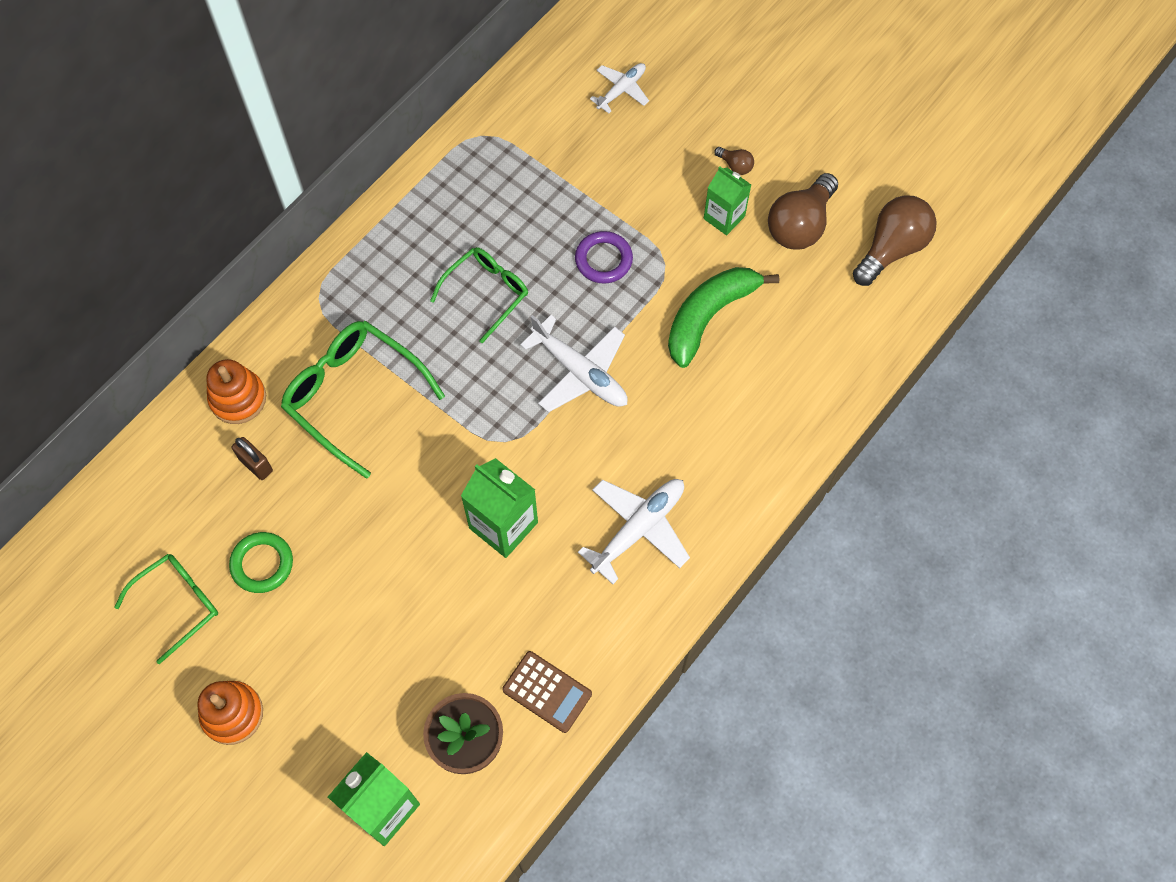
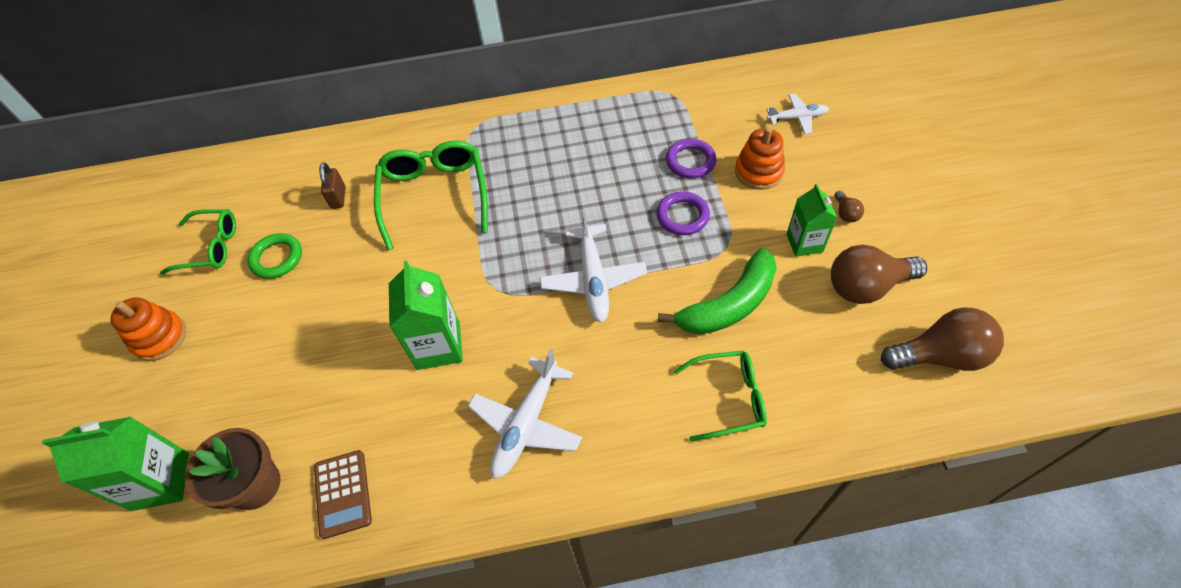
camera: 45 degrees right, 10 degrees down
orange stacking toy [206,359,266,424] -> orange stacking toy moved to [735,127,785,190]
green glasses [430,247,528,343] -> green glasses moved to [674,351,767,441]
white plane [578,479,690,584] -> white plane turned 120 degrees clockwise [468,349,582,479]
green banana [668,267,779,368] -> green banana turned 150 degrees clockwise [658,248,777,334]
none -> purple ring [666,139,716,178]

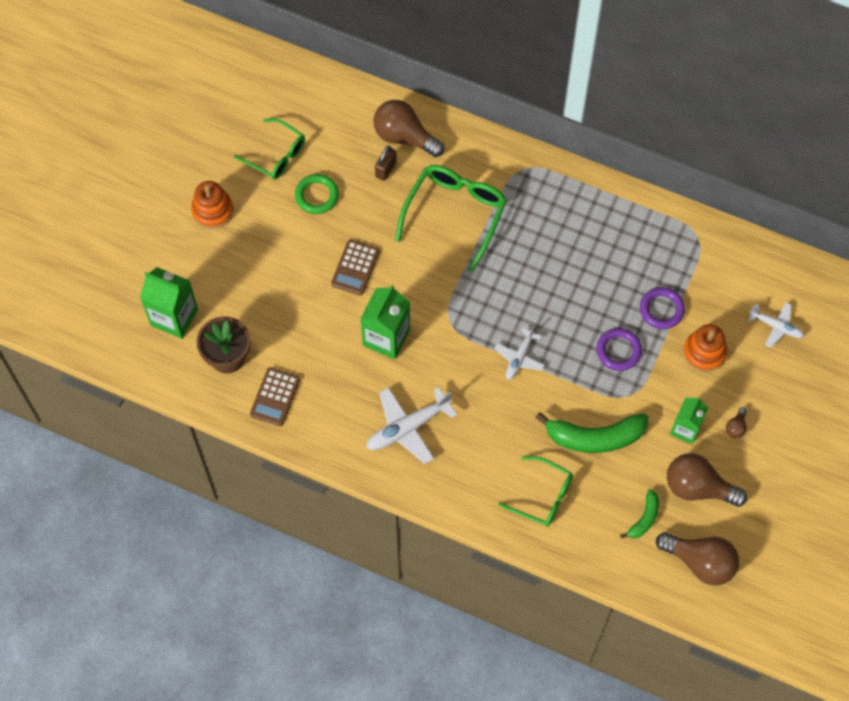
camera: 30 degrees right, 10 degrees up
white plane [540,210,647,323] -> white plane [494,326,545,380], size x0.61
none -> brown calculator [331,240,380,295]
none -> brown light bulb [373,100,445,157]
none -> green banana [620,489,659,539]

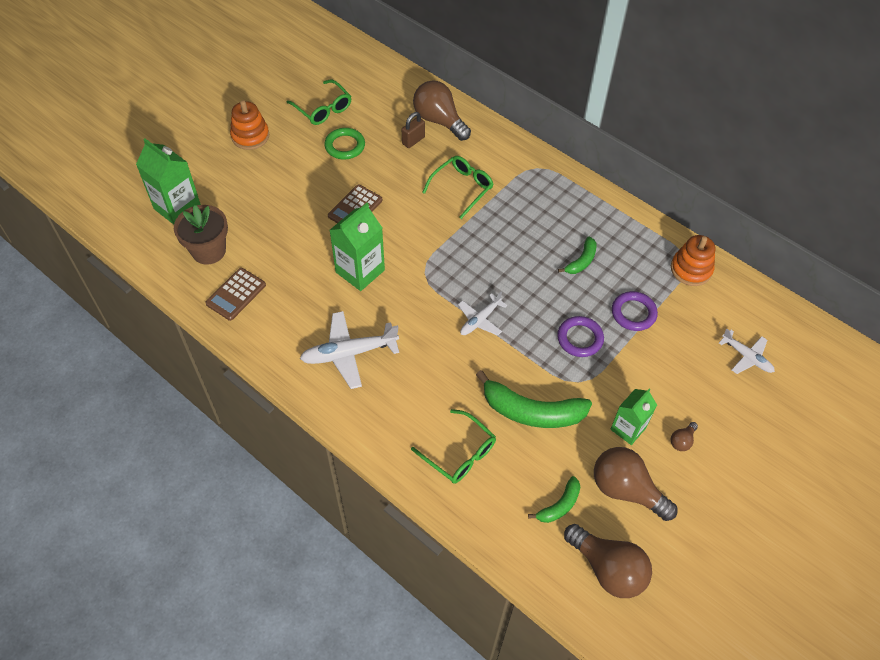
camera: 15 degrees right, 10 degrees down
green glasses [395,165,507,272] -> green glasses [422,156,494,219], size x0.64
orange stacking toy [683,324,727,372] -> orange stacking toy moved to [671,235,715,286]
none -> green banana [558,237,596,274]

